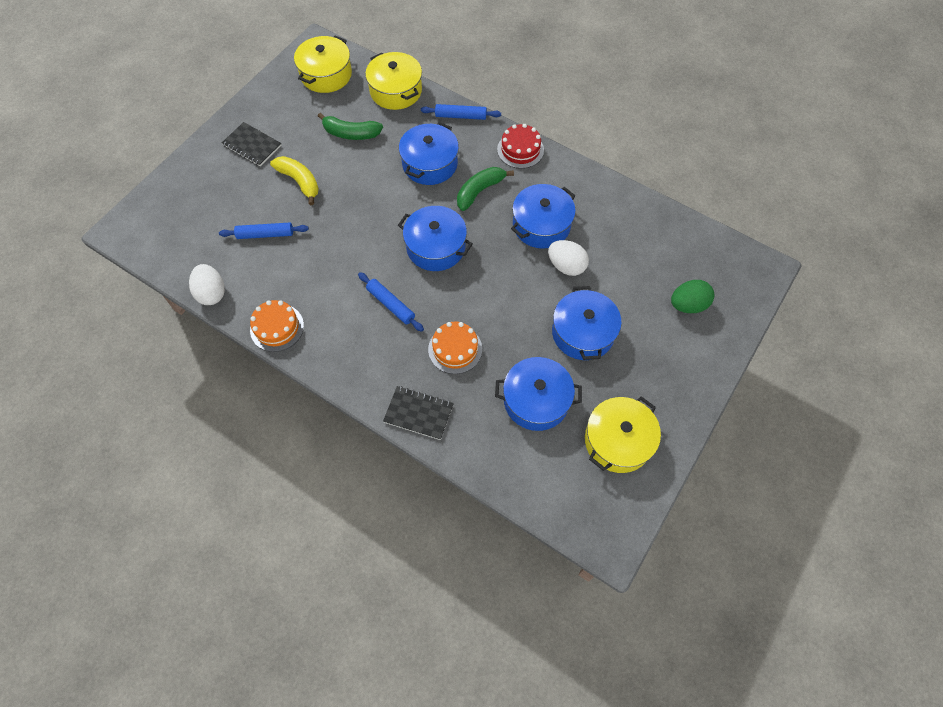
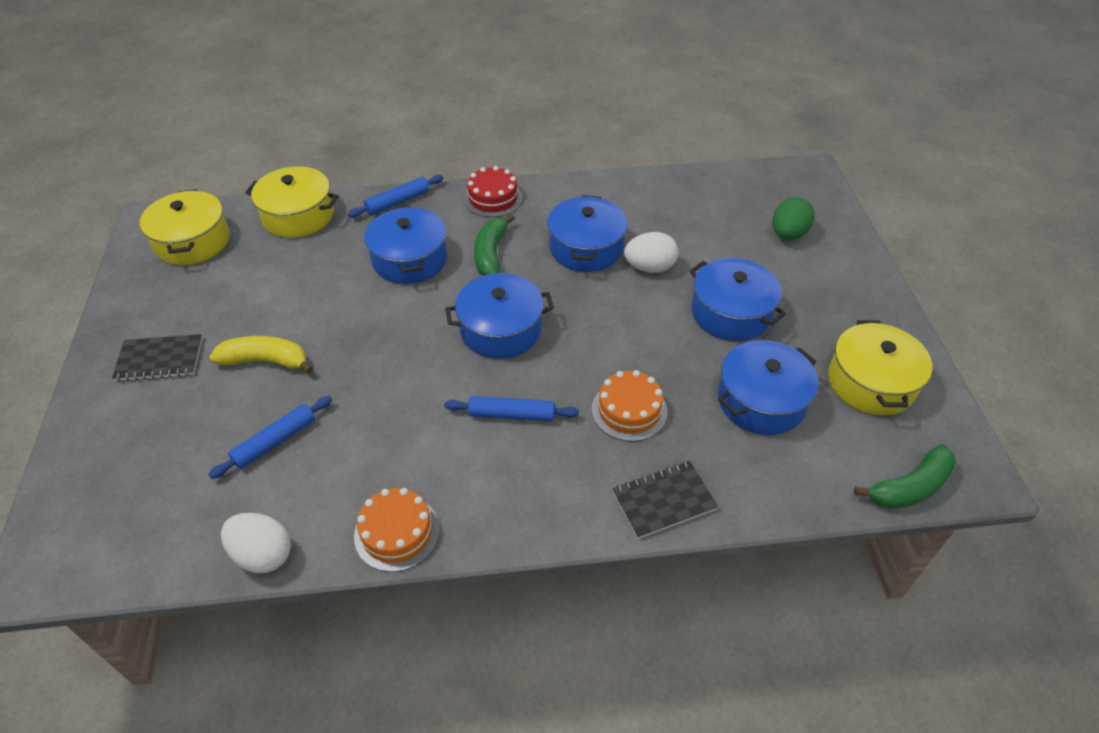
camera: 40 degrees left, 15 degrees down
green banana [318,113,383,140] -> green banana moved to [854,444,956,509]

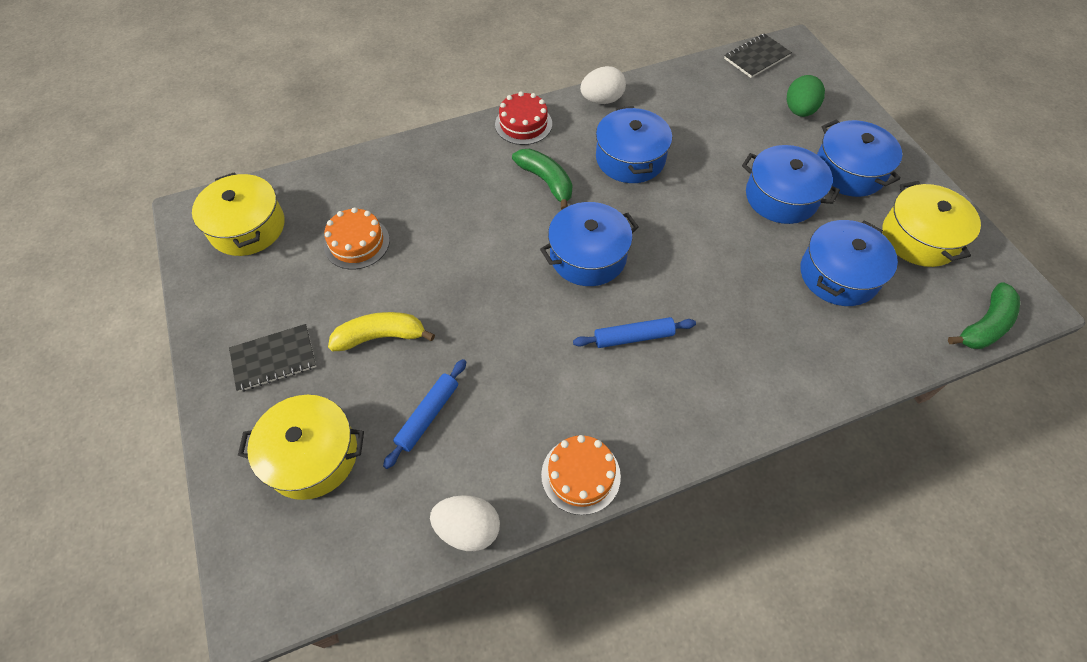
camera: 15 degrees left, 10 degrees up
yellow pot [245,166,339,238] -> yellow pot moved to [238,395,364,500]
blue rolling pin [348,175,443,217] -> none
blue pot [364,206,447,284] -> blue pot moved to [817,119,902,197]
green banana [474,214,515,276] -> green banana turned 150 degrees clockwise [512,149,573,210]
orange cake [592,370,668,442] -> orange cake moved to [324,207,390,269]
black notebook [612,461,718,539] -> black notebook moved to [724,34,792,78]
white egg [624,232,678,273] -> white egg moved to [580,66,626,104]

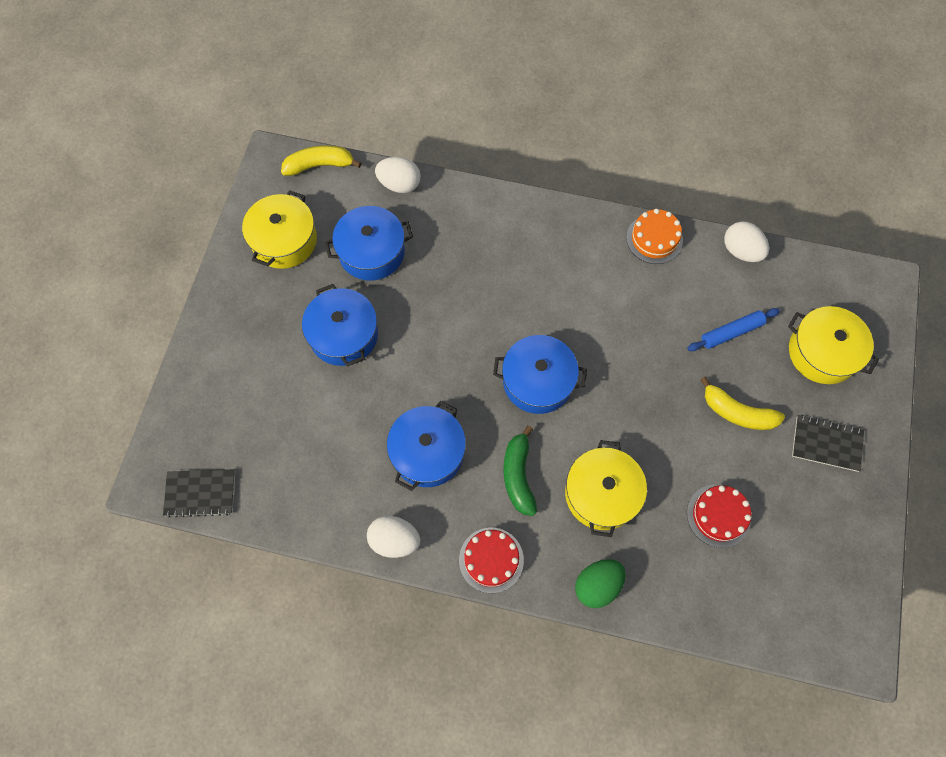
camera: 145 degrees left, 10 degrees up
yellow pot [192,173,285,256] -> yellow pot moved to [565,440,647,537]
orange cake [324,207,390,269] -> red cake [687,484,751,548]
blue rolling pin [573,317,696,348] -> none
green egg [787,75,825,117] -> green egg moved to [575,559,626,608]
blue pot [817,119,902,197] -> none
green banana [948,282,1020,349] -> yellow banana [281,145,362,176]
none -> white egg [375,157,421,193]

